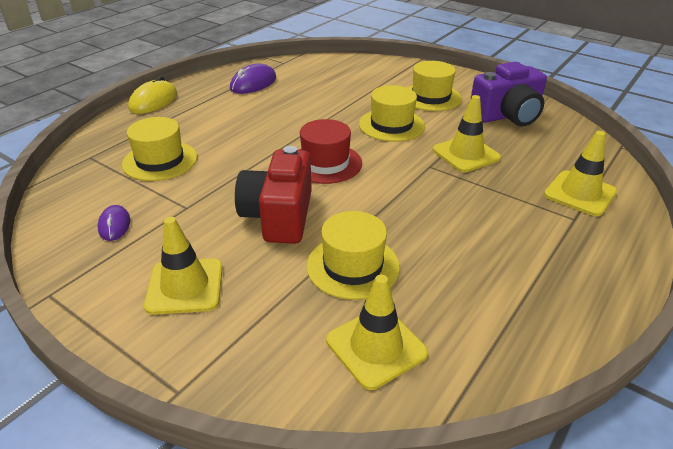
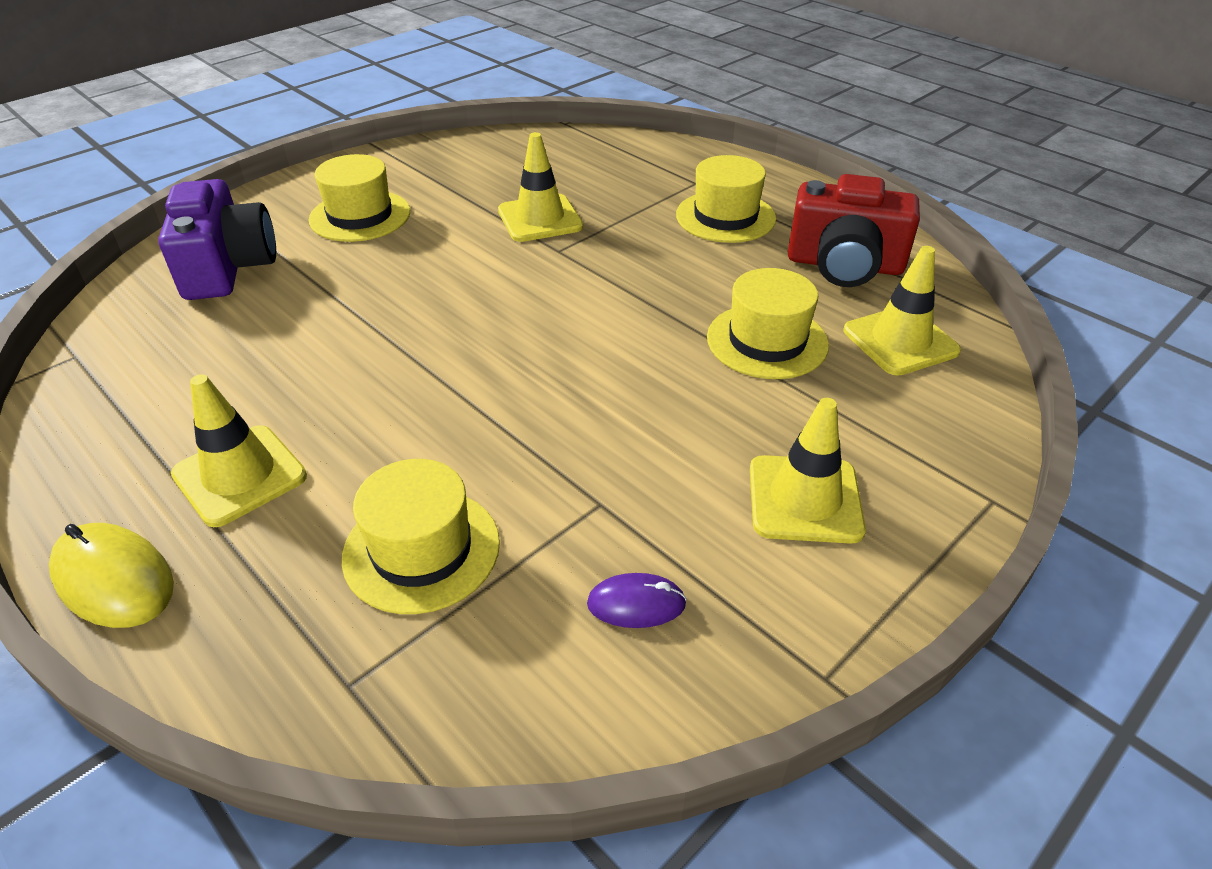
camera: 80 degrees left, 5 degrees up
purple mouse [230,64,276,94] -> none
red camera [235,146,312,244] -> red camera moved to [788,174,920,287]
red hat [299,119,362,184] -> none
yellow hat [359,85,425,142] -> yellow hat moved to [676,155,776,243]
purple camera [471,62,547,126] -> purple camera moved to [158,179,276,300]
yellow traffic cone [544,131,617,216] -> yellow traffic cone moved to [171,374,307,527]

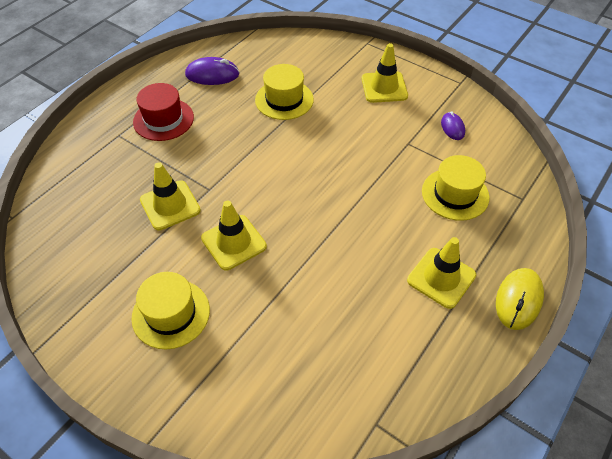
camera: 100 degrees left, 10 degrees up
purple camera [158,179,276,300] -> none
yellow hat [676,155,776,243] -> red hat [133,83,194,141]
red camera [788,174,920,287] -> purple mouse [185,57,239,85]
yellow traffic cone [843,246,961,376] -> yellow traffic cone moved to [201,201,267,270]

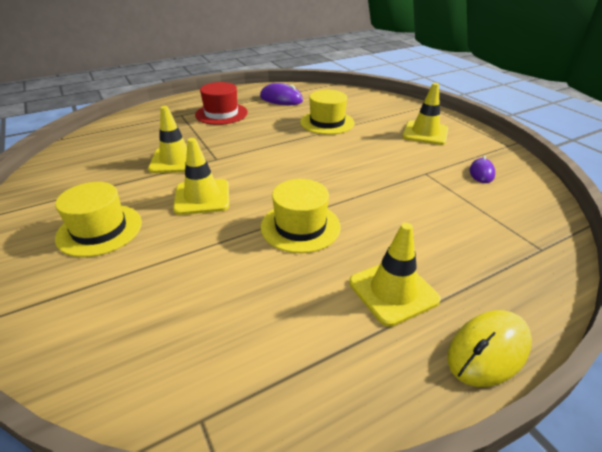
camera: 25 degrees right, 15 degrees down
yellow hat [422,155,490,221] -> yellow hat moved to [261,179,341,253]

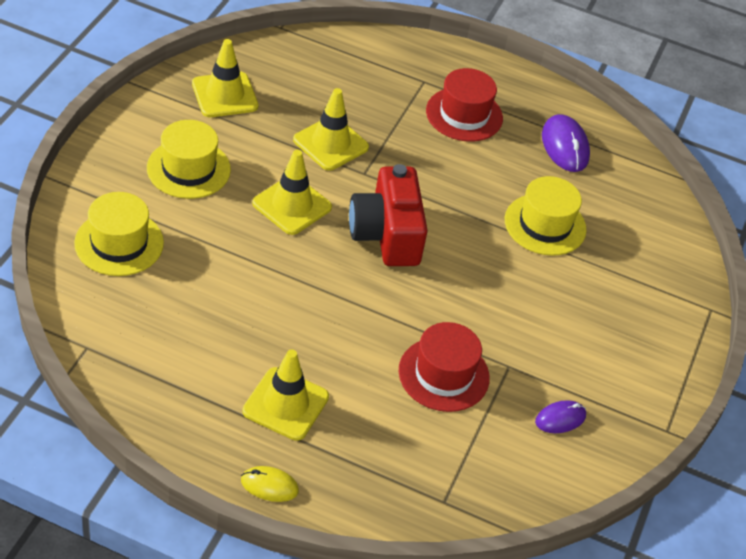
camera: 45 degrees right, 10 degrees up
yellow hat [261,179,341,253] -> yellow hat moved to [74,192,164,276]
yellow traffic cone [402,83,448,145] -> yellow traffic cone moved to [192,39,258,117]
yellow mouse [447,310,532,387] -> yellow mouse [241,466,299,502], size x0.62
none -> red camera [349,164,428,266]
none -> red hat [399,322,490,412]

